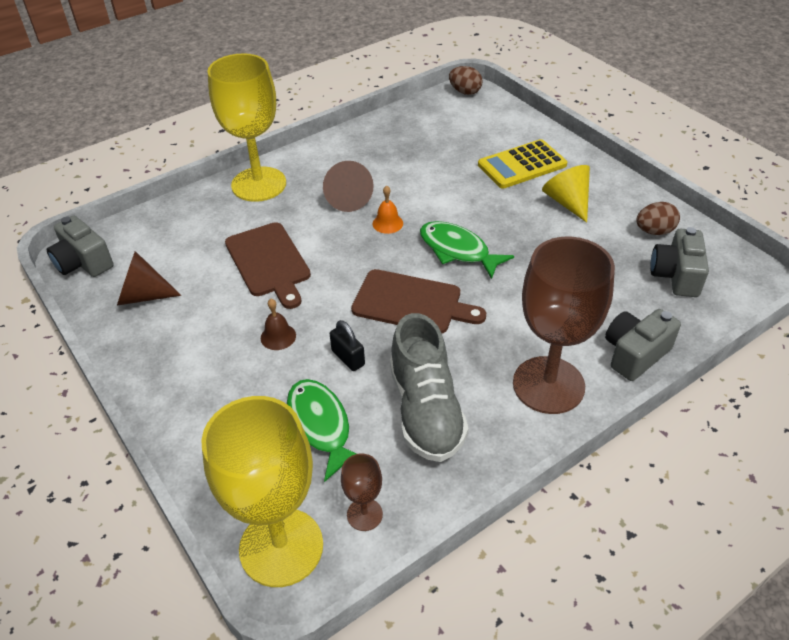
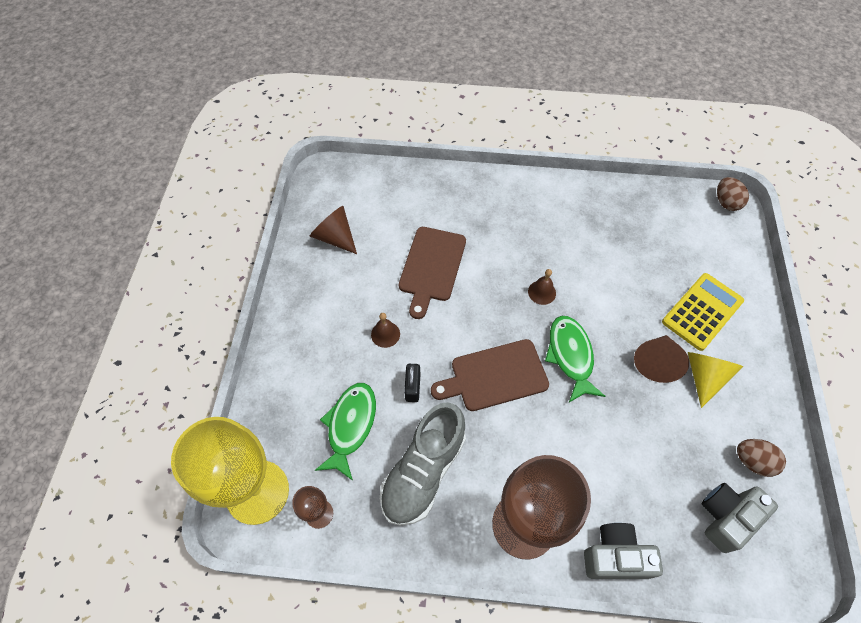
camera: 40 degrees right, 15 degrees up
grey camera [47,216,114,277] -> none
yellow goblet [207,53,286,202] -> none
brown cone [323,161,374,212] -> brown cone moved to [634,335,689,383]
brown cutting board [351,269,486,333] -> brown cutting board turned 105 degrees clockwise [431,339,549,411]
orange bell [373,185,403,234] -> brown bell [528,269,556,305]
yellow calculator [478,139,567,189] -> yellow calculator turned 120 degrees clockwise [662,273,744,351]

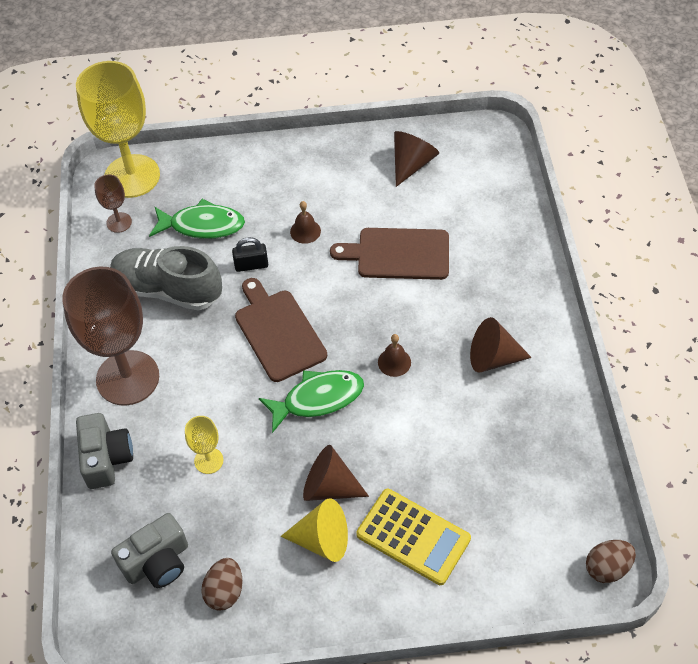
camera: 80 degrees right, 5 degrees down
grey camera [702,483,778,553] -> grey camera turned 105 degrees clockwise [111,513,188,588]
none -> yellow goblet [185,416,223,474]
none -> brown cone [470,317,532,373]

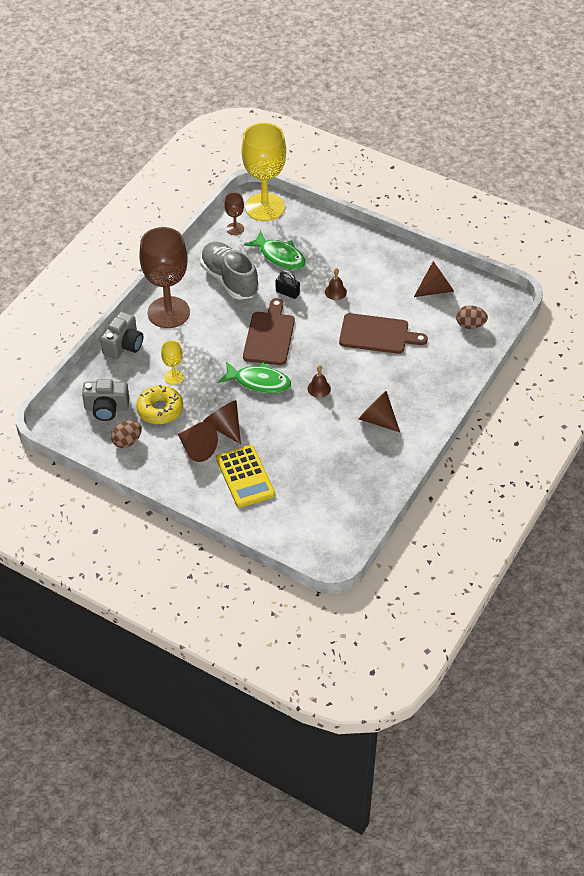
camera: 35 degrees right, 5 degrees down
yellow cone [281,499,348,562] -> brown cone [178,422,218,462]
brown cutting board [330,228,449,280] -> brown cutting board turned 150 degrees clockwise [339,313,428,354]
brown egg [586,540,636,583] -> brown egg moved to [456,305,488,329]
none -> yellow donut [136,385,183,424]

